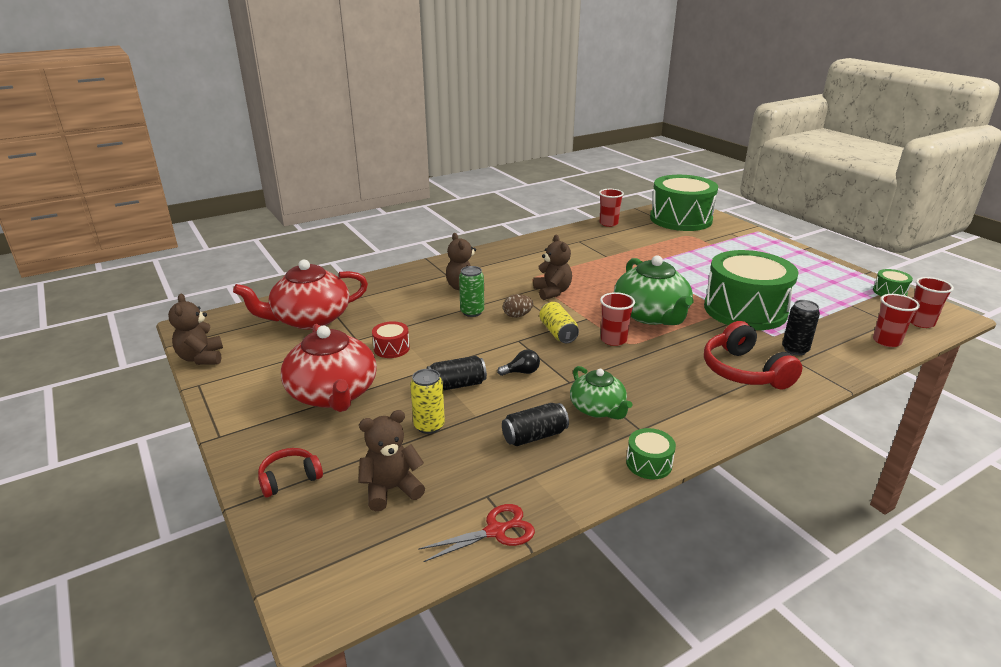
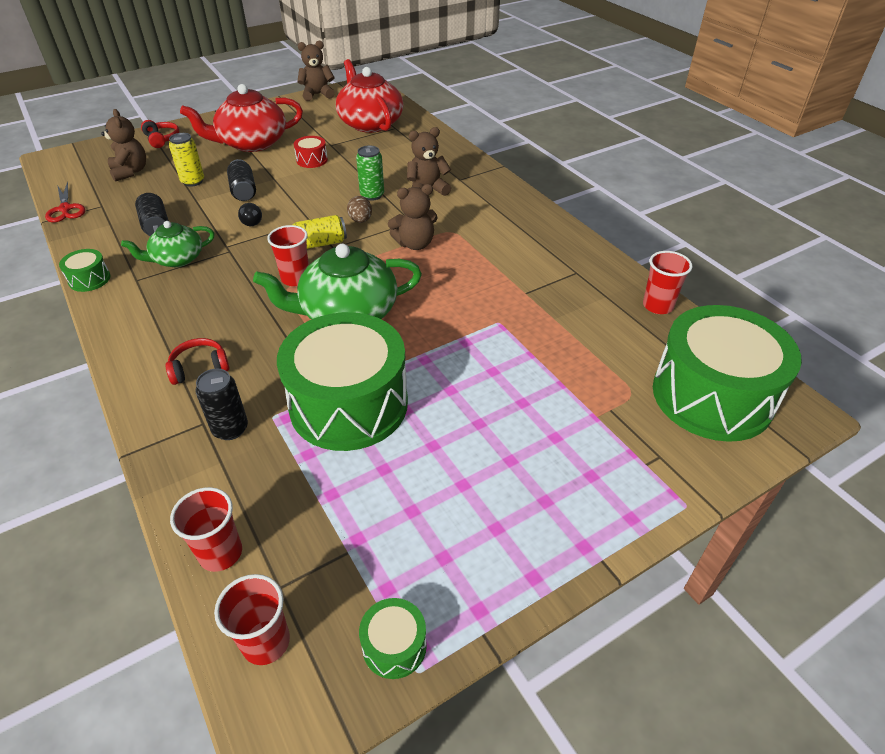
camera: 90 degrees right, 15 degrees up
red headphones [704,321,802,390] -> red headphones [165,338,229,385], size x0.56

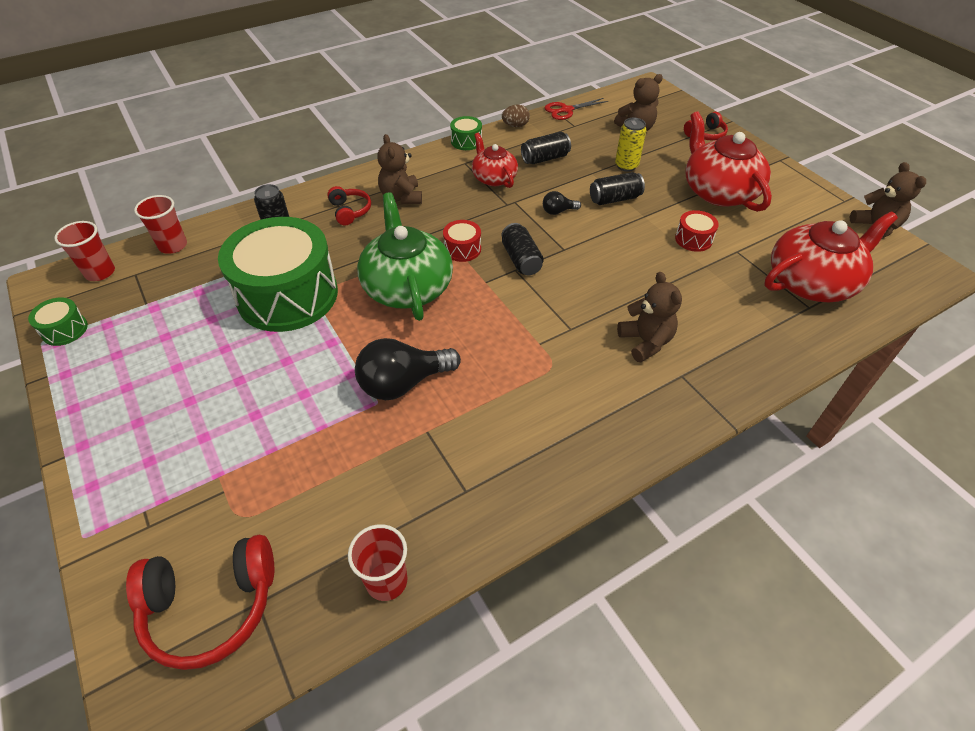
camera: 90 degrees right, 5 degrees up
green teapot [121,221,215,267] -> red teapot [472,133,518,188]
red cup [267,225,309,286] -> red drum [443,220,481,262]
yellow can [293,215,347,249] -> black can [502,223,544,275]
brown egg [347,196,372,223] -> brown egg moved to [502,105,530,127]
green can [356,145,384,201] -> none
brown teddy bear [388,184,438,250] -> brown teddy bear moved to [377,134,422,204]
green drum [653,305,802,442] -> red headphones [126,535,274,670]
none -> black light bulb [355,338,461,400]

